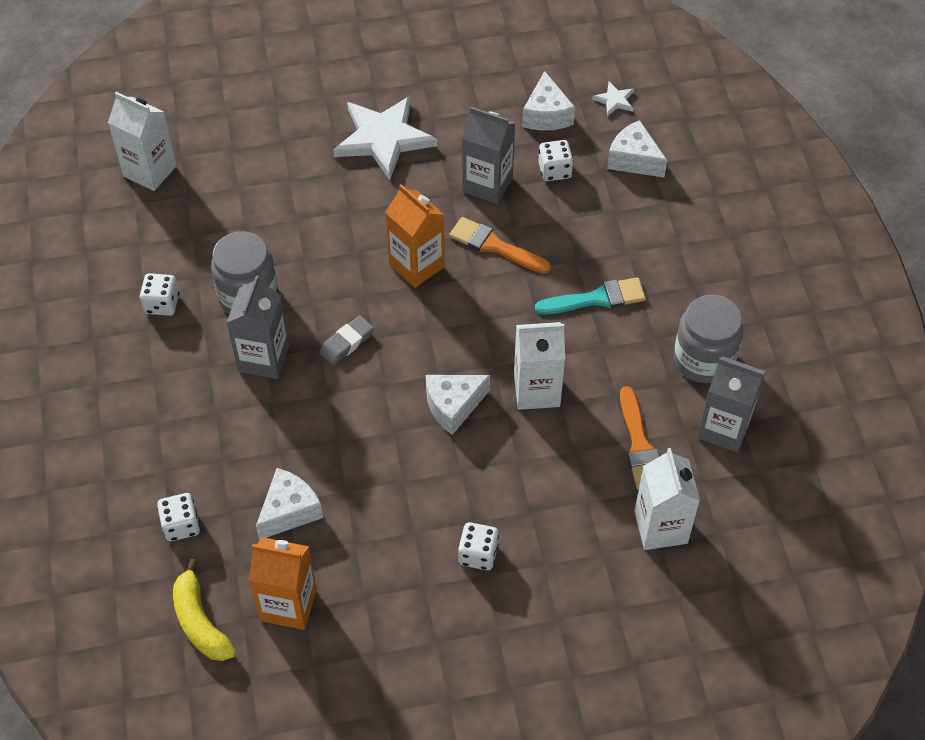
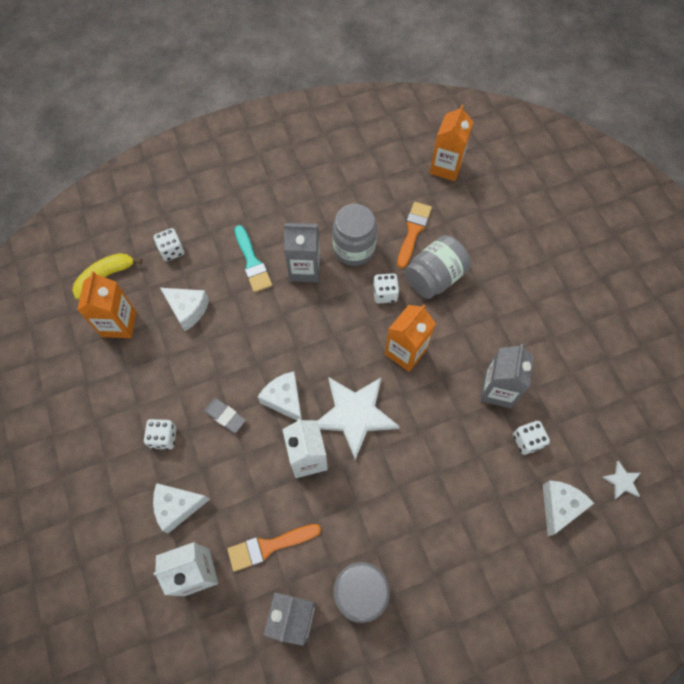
camera: 80 degrees right, 10 degrees up
white carton [108,92,177,191] -> orange carton [430,104,473,181]
white dice [140,273,179,316] -> white dice moved to [373,273,399,303]
grey eraser [319,316,374,365] -> grey eraser moved to [204,398,246,433]
white star [333,96,437,180] -> white star moved to [318,377,400,460]
orange brush [449,217,551,274] -> orange brush moved to [397,202,432,268]
white cheese [522,71,575,131] -> white cheese moved to [153,483,210,533]
turquoise brush [535,277,646,314] -> turquoise brush moved to [234,225,272,292]
none -> grey jar [405,235,471,299]

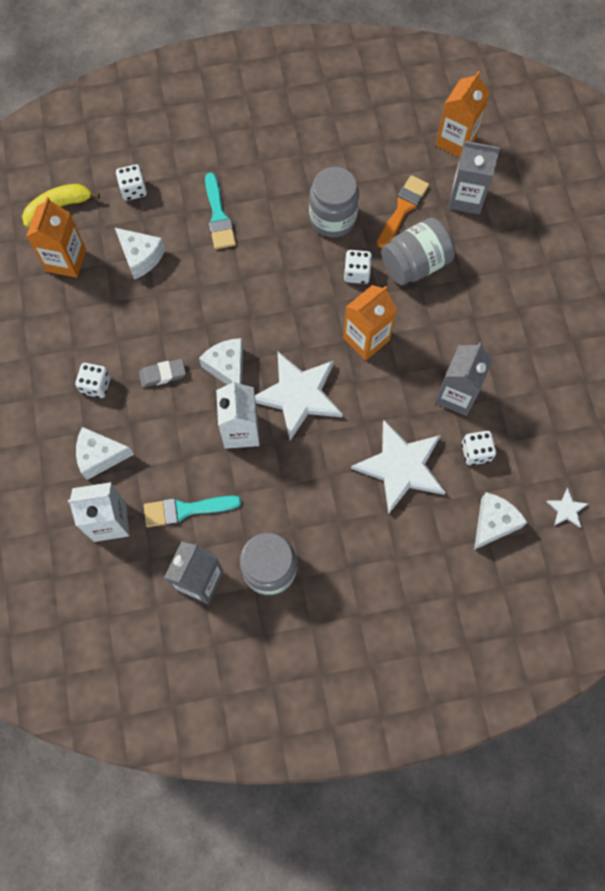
camera: 10 degrees right, 5 degrees up
grey eraser [204,398,246,433] -> grey eraser turned 60 degrees counterclockwise [139,359,186,388]
orange brush [227,524,321,572] -> turquoise brush [144,496,241,527]
grey carton [284,223,320,282] -> grey carton moved to [448,141,500,214]
none -> white star [351,420,446,514]

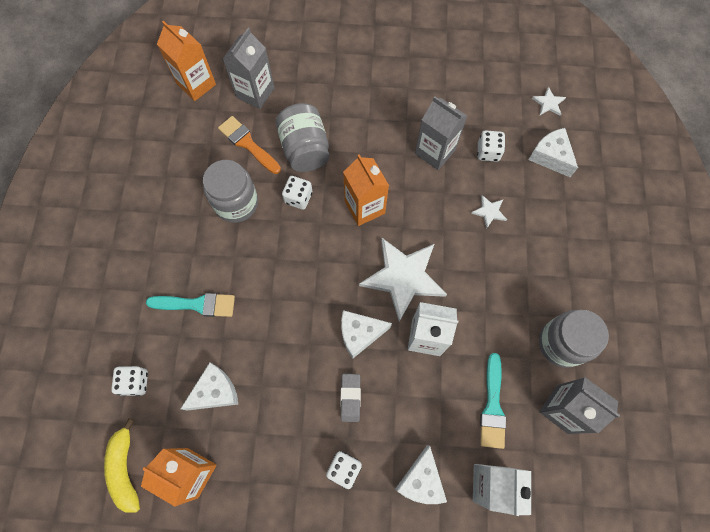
camera: 75 degrees left, 0 degrees up
white star [351,420,446,514] -> white star [471,195,507,229], size x0.43

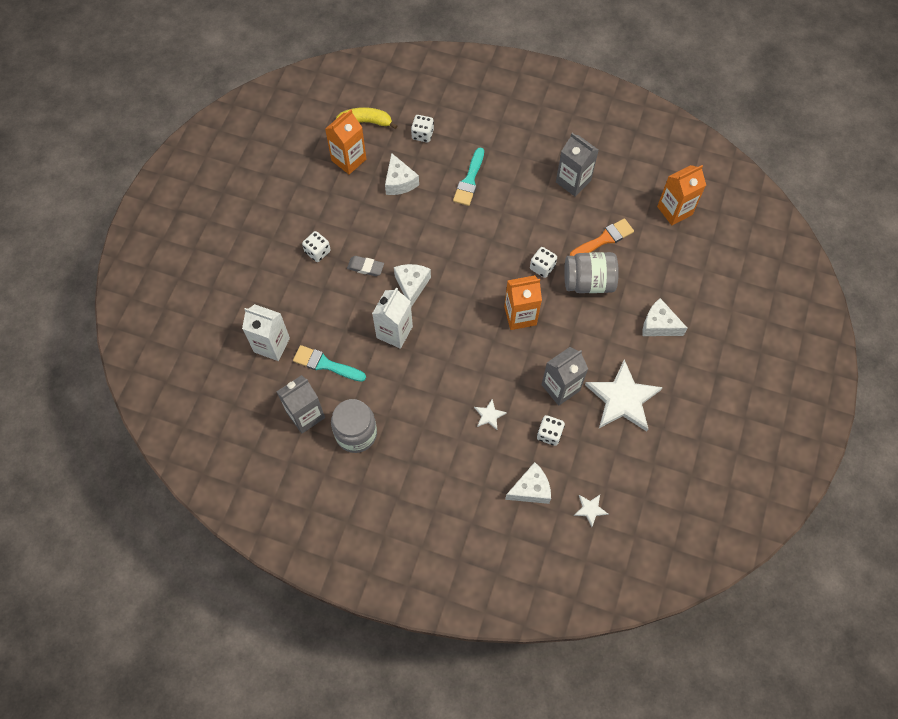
camera: 105 degrees right, 5 degrees down
grey jar [203,160,258,223] -> none
grey carton [223,28,275,109] -> grey carton moved to [556,133,599,196]
white star [359,238,447,322] -> white star moved to [585,359,663,431]
white cheese [395,445,447,504] -> white cheese moved to [643,298,688,336]

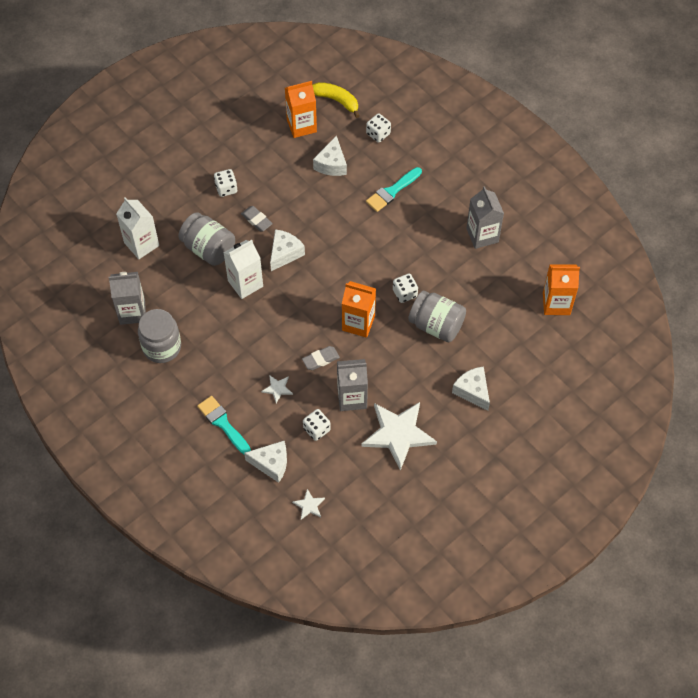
camera: 30 degrees right, 5 degrees down
turquoise brush [293,345,366,382] -> turquoise brush moved to [197,396,251,455]
orange brush [570,219,634,256] -> none
none -> grey jar [179,212,235,266]
none -> grey eraser [302,346,340,370]

